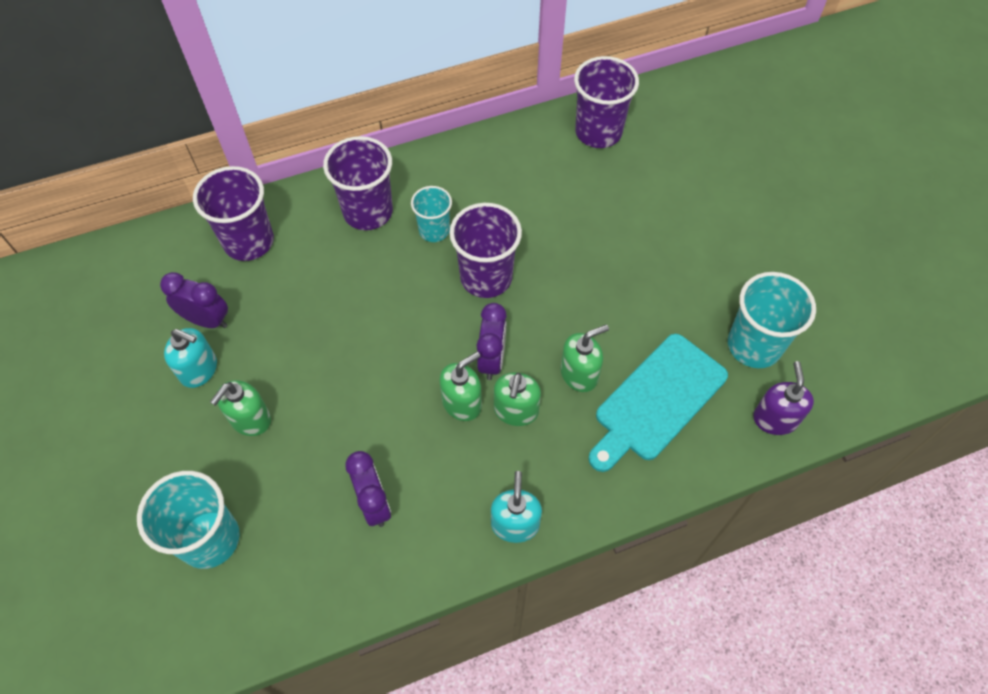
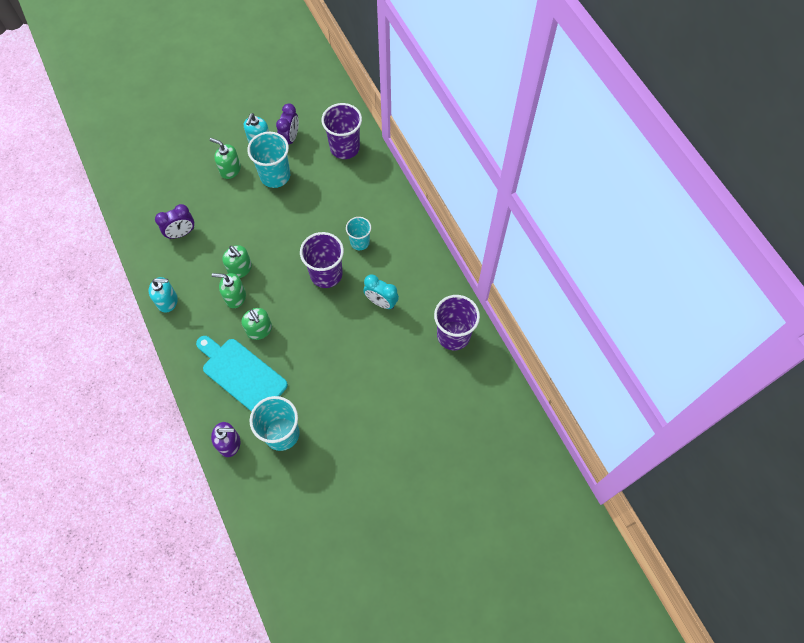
camera: 85 degrees right, 5 degrees up
turquoise cup [137,471,240,569] -> turquoise cup moved to [247,132,290,188]
purple cup [323,136,393,230] -> none
purple clock [477,303,507,380] -> none
none -> turquoise clock [363,275,399,309]

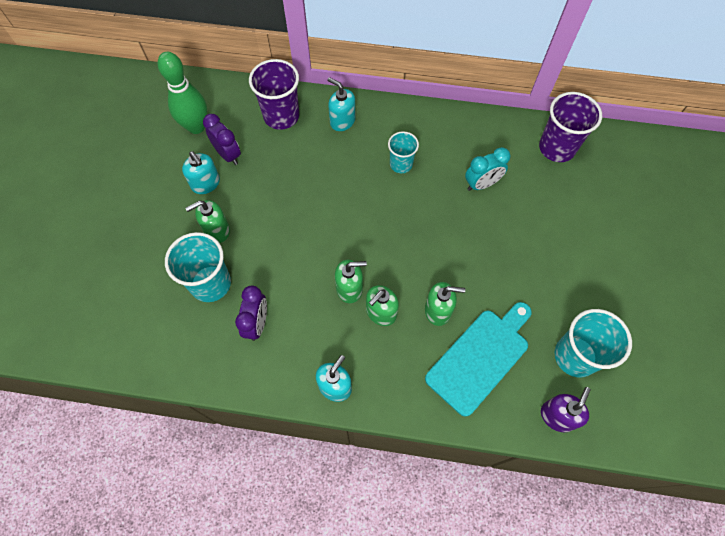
camera: 55 degrees left, 0 degrees up
turquoise cutting board [196,336,288,412] -> turquoise cutting board turned 150 degrees clockwise [425,302,532,417]
turquoise cup [247,132,290,188] -> turquoise cup moved to [165,232,231,302]
purple cup [300,232,344,288] -> none
none -> green bowling pin [158,52,207,134]
none -> turquoise soap dispenser [327,77,355,131]

